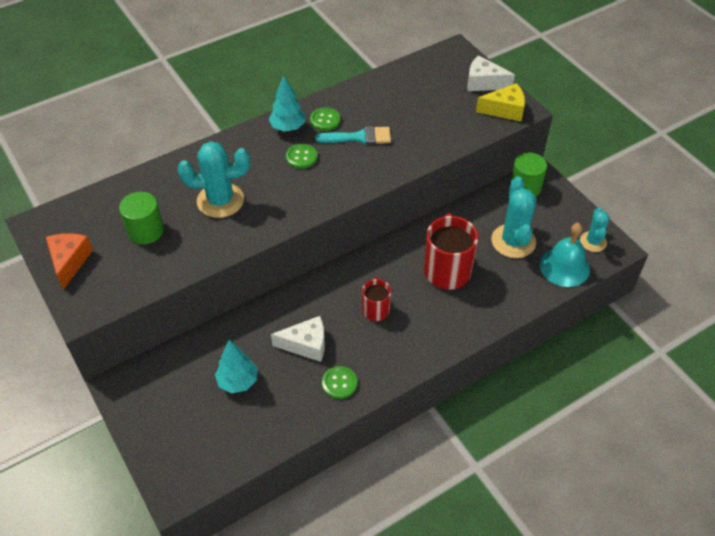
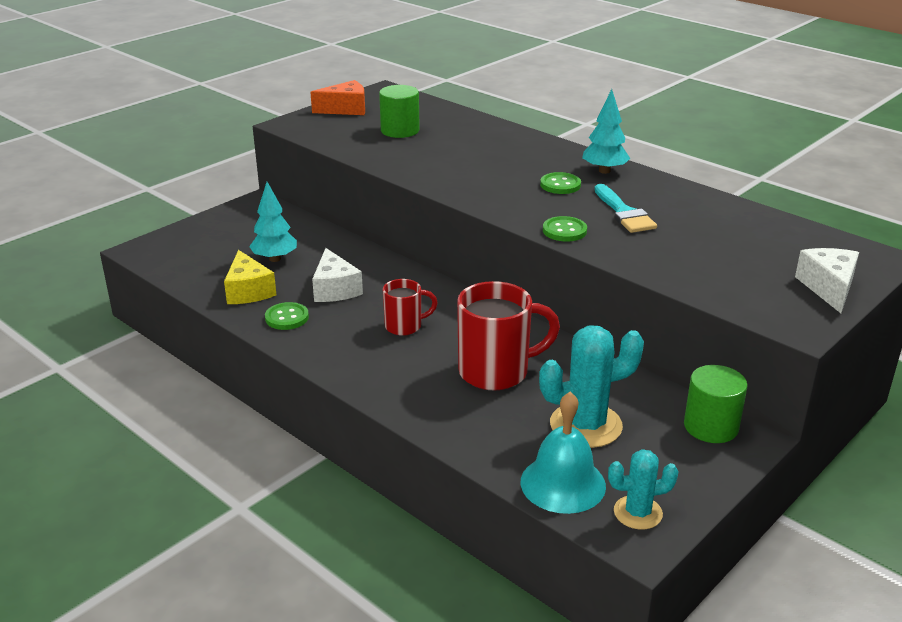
camera: 75 degrees right, 20 degrees down
turquoise cactus [178,141,250,218] -> none
green button [310,107,340,131] -> green button moved to [543,216,587,242]
yellow cheese [476,83,525,121] -> yellow cheese moved to [224,250,277,304]

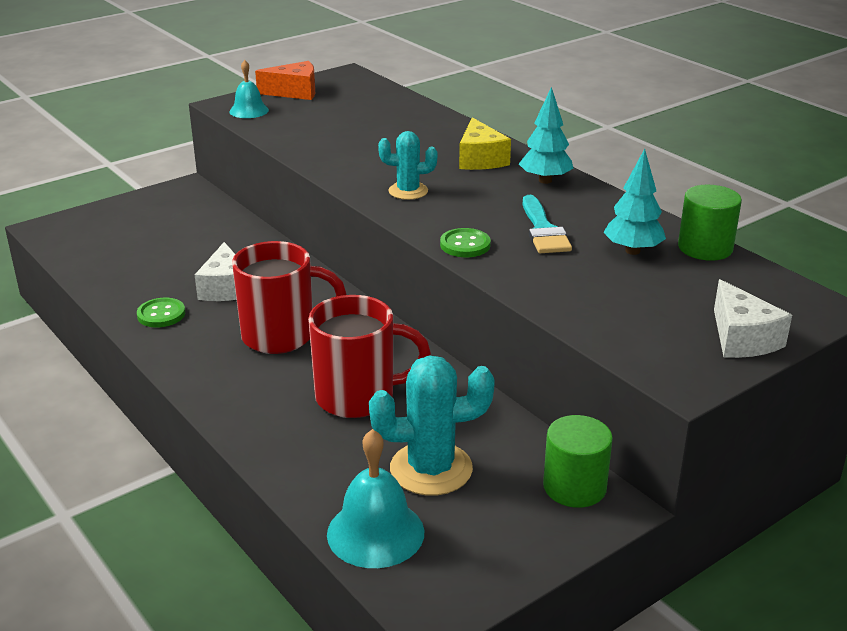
camera: 10 degrees right, 0 degrees up
yellow cheese [224,250,277,304] -> yellow cheese moved to [459,117,511,170]
turquoise tree [249,182,297,262] -> turquoise tree moved to [603,149,666,255]
green cylinder [379,85,420,138] -> green cylinder moved to [678,185,742,261]
red mug [383,279,438,336] -> red mug [232,241,347,354], size x1.77
green button [540,172,581,194] -> none
turquoise cactus [608,449,679,530] -> turquoise cactus moved to [378,131,437,200]
white cheese [795,248,859,313] -> white cheese turned 150 degrees clockwise [714,279,792,358]
none -> turquoise bell [229,60,269,118]

